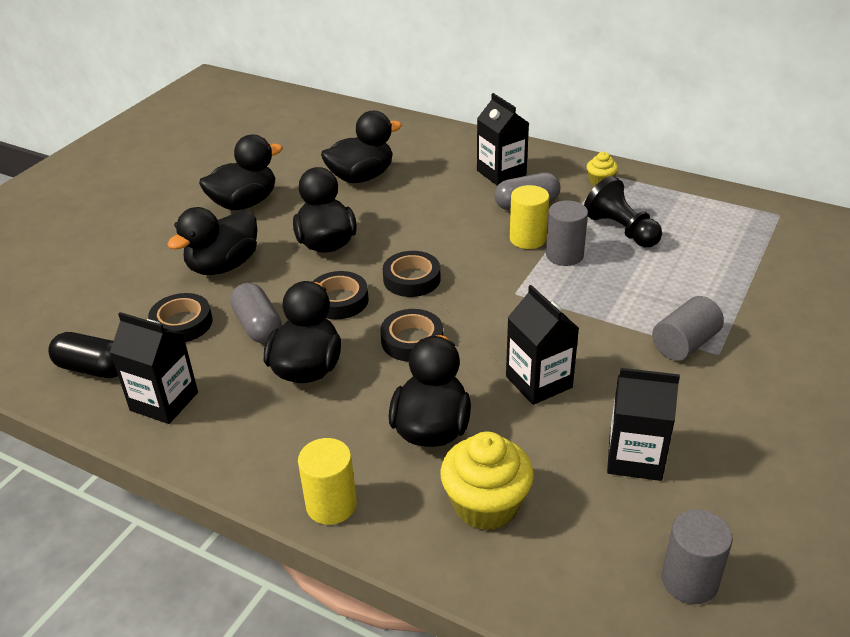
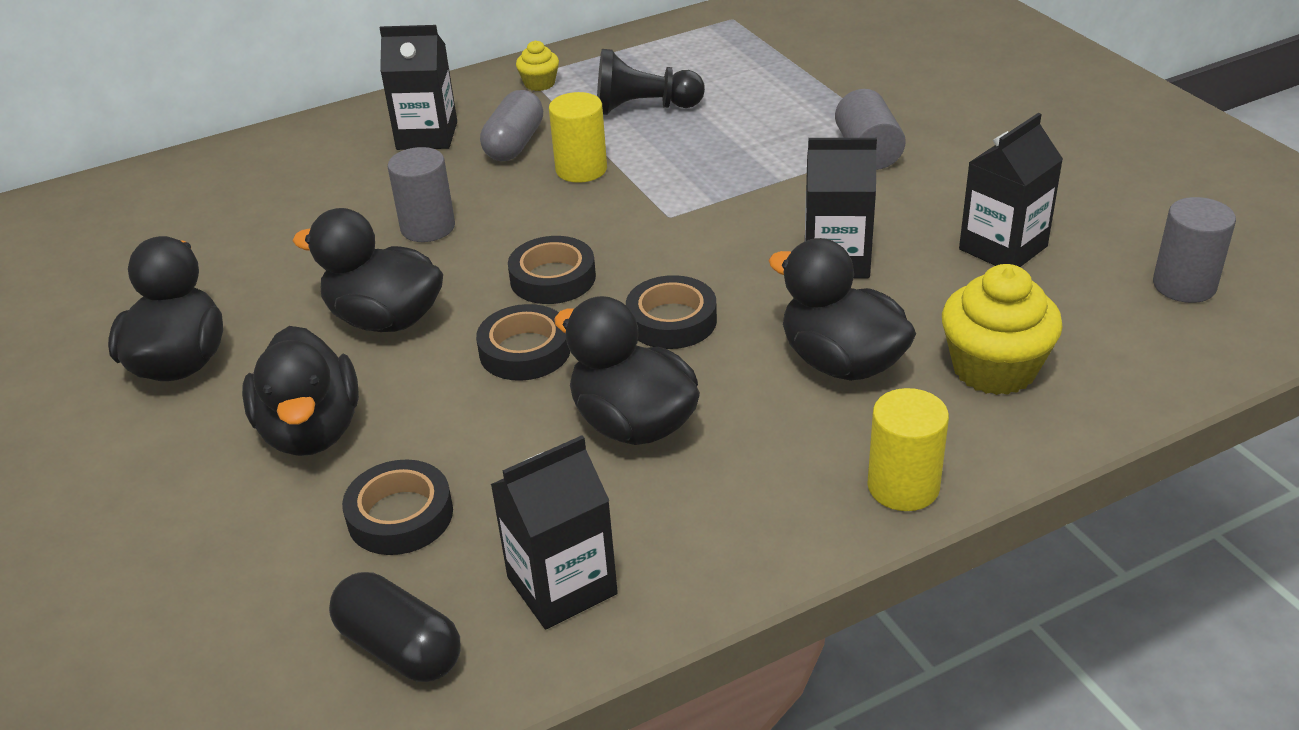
camera: 55 degrees left, 0 degrees up
black capsule [48,332,118,378] -> black capsule turned 75 degrees clockwise [329,572,461,682]
grey capsule [230,283,282,343] -> none
black duck [321,111,402,183] -> none
grey cylinder [546,200,588,266] -> grey cylinder moved to [388,147,455,242]

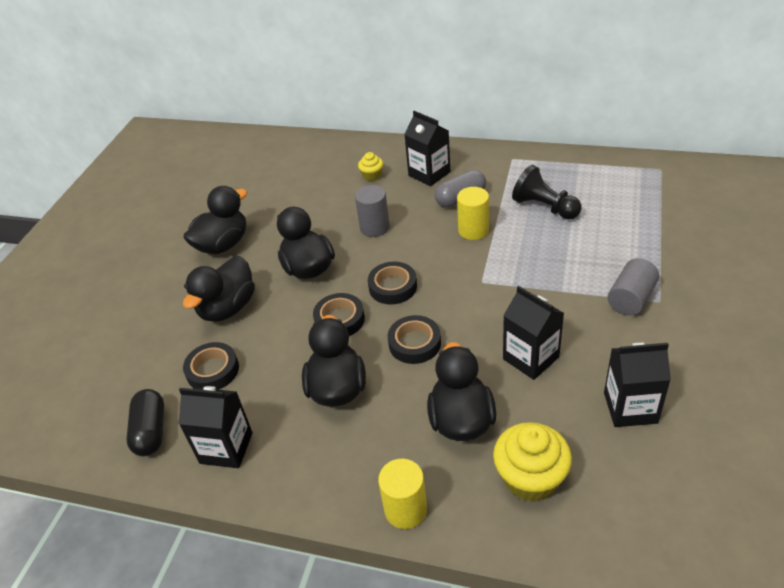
camera: 45 degrees right, 5 degrees up
yellow cupcake [516,41,559,91] -> yellow cupcake moved to [358,152,383,181]
grey cylinder [1153,197,1236,303] -> none

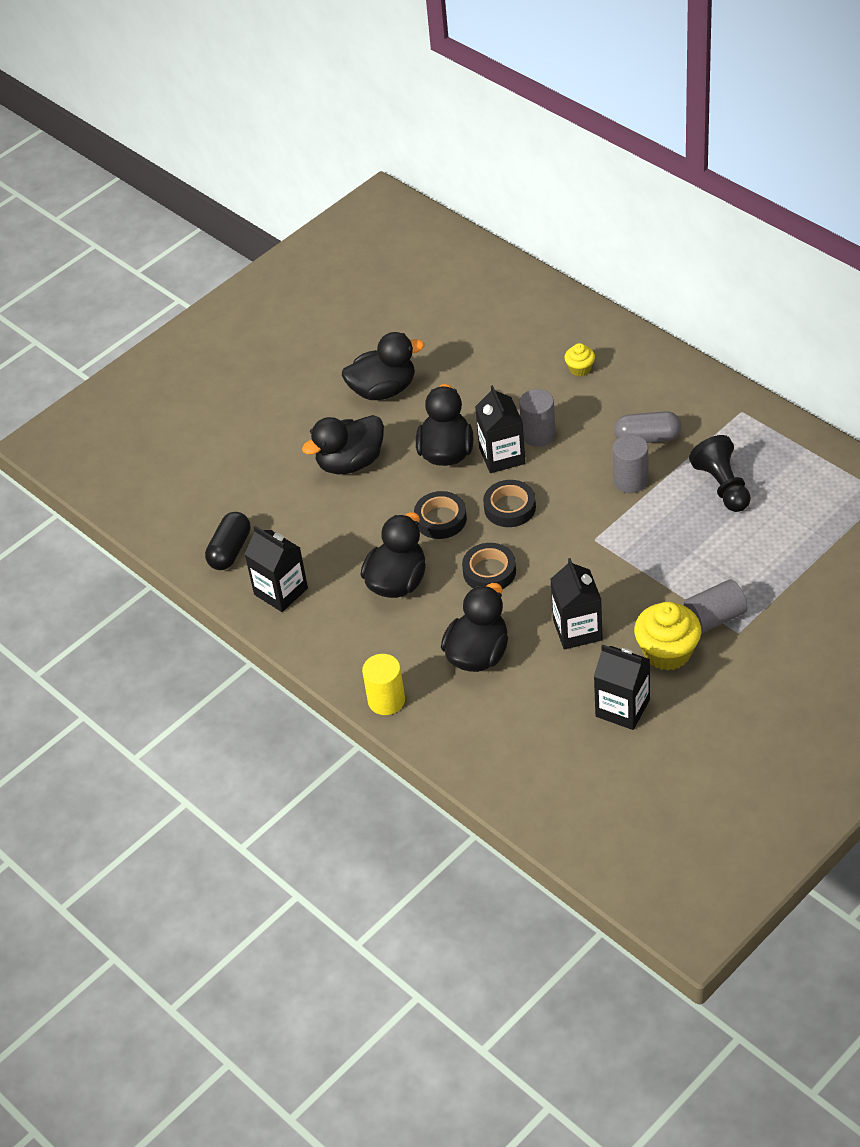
camera: 30 degrees right, 5 degrees up
black tape [183,342,239,390] -> none
black carton [404,111,451,186] -> black carton moved to [475,385,525,473]
yellow cylinder [457,187,489,240] -> grey cylinder [613,435,648,493]
yellow cupcake [493,422,572,502] -> yellow cupcake moved to [634,602,702,671]

